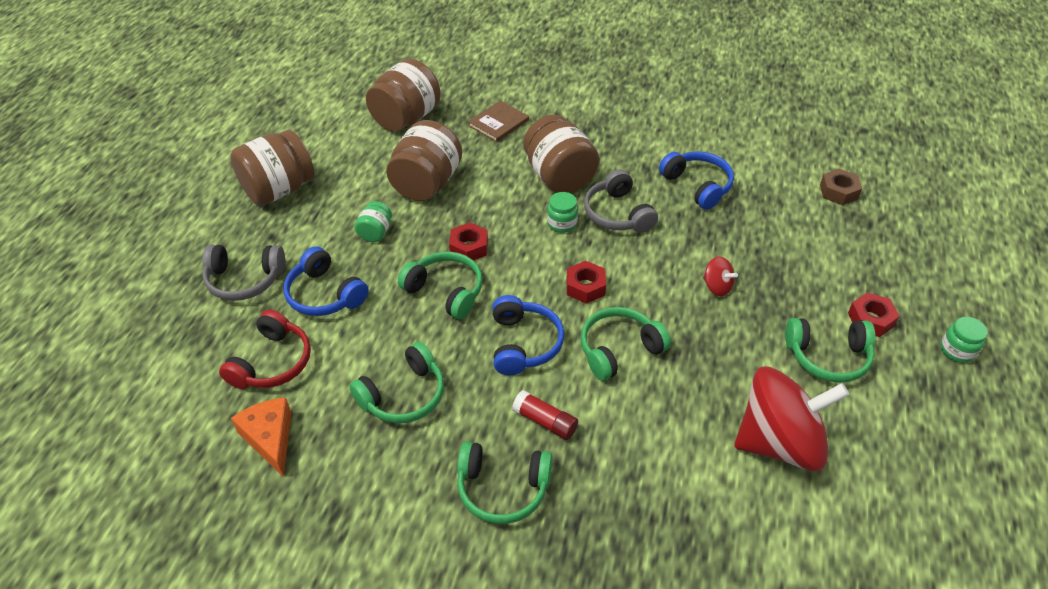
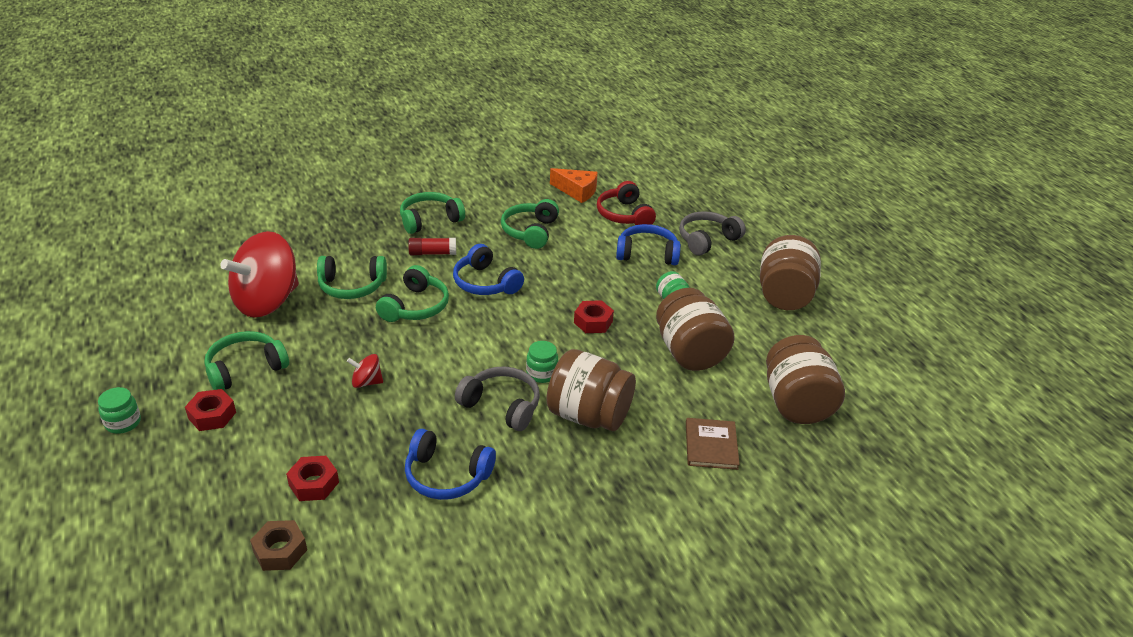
camera: 140 degrees right, 10 degrees down
green headphones [398,252,483,319] -> green headphones moved to [317,256,387,299]
red nut [567,261,606,304] -> red nut moved to [286,456,339,501]

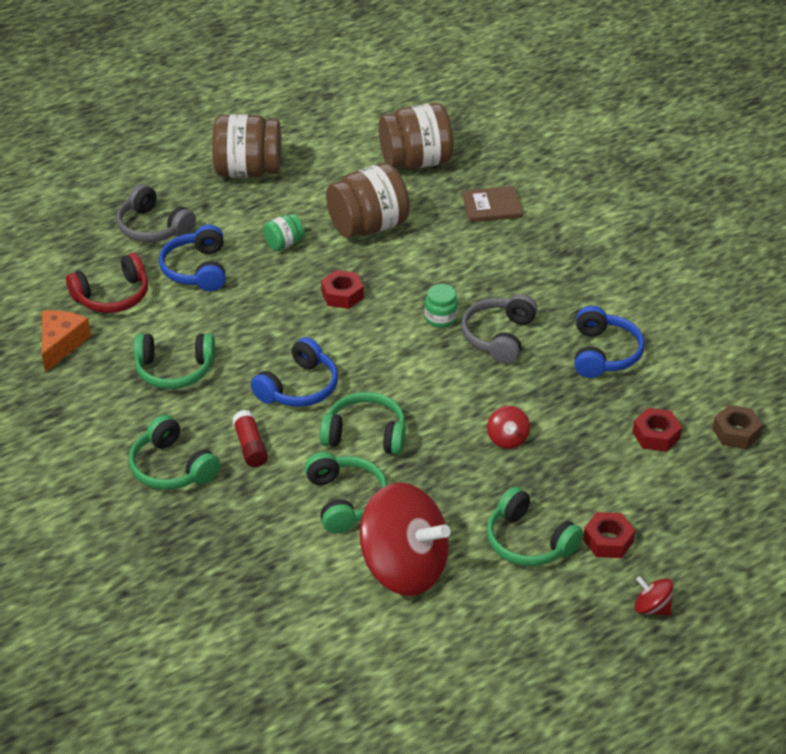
camera: 100 degrees left, 5 degrees up
green jar [98,387,141,434] -> red spinning top [634,576,673,616]
brown jar [546,349,636,431] -> none

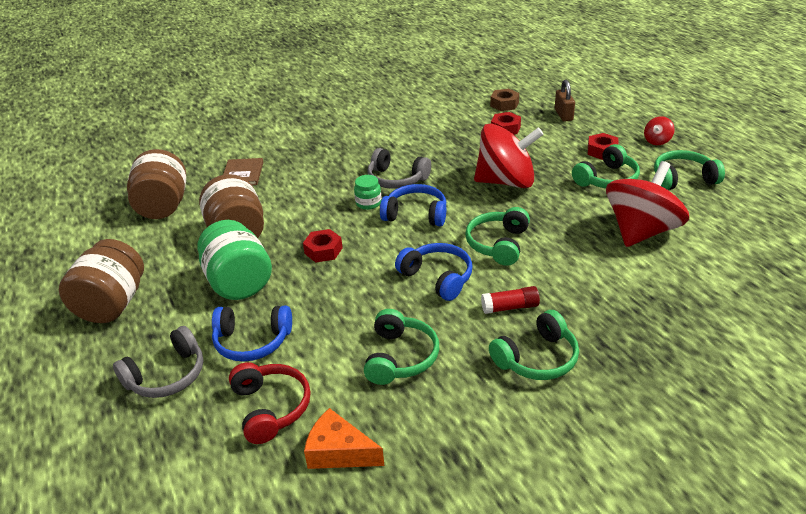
camera: 80 degrees left, 5 degrees down
green jar [263,214,305,251] -> green jar [197,220,272,300], size x2.06
green headphones [304,452,387,533] -> green headphones moved to [654,150,725,190]
red spinning top [487,406,530,449] -> red spinning top [474,123,544,188], size x2.42
blue headphones [574,306,645,378] -> blue headphones moved to [380,184,446,227]
none -> brown padlock [555,80,575,122]

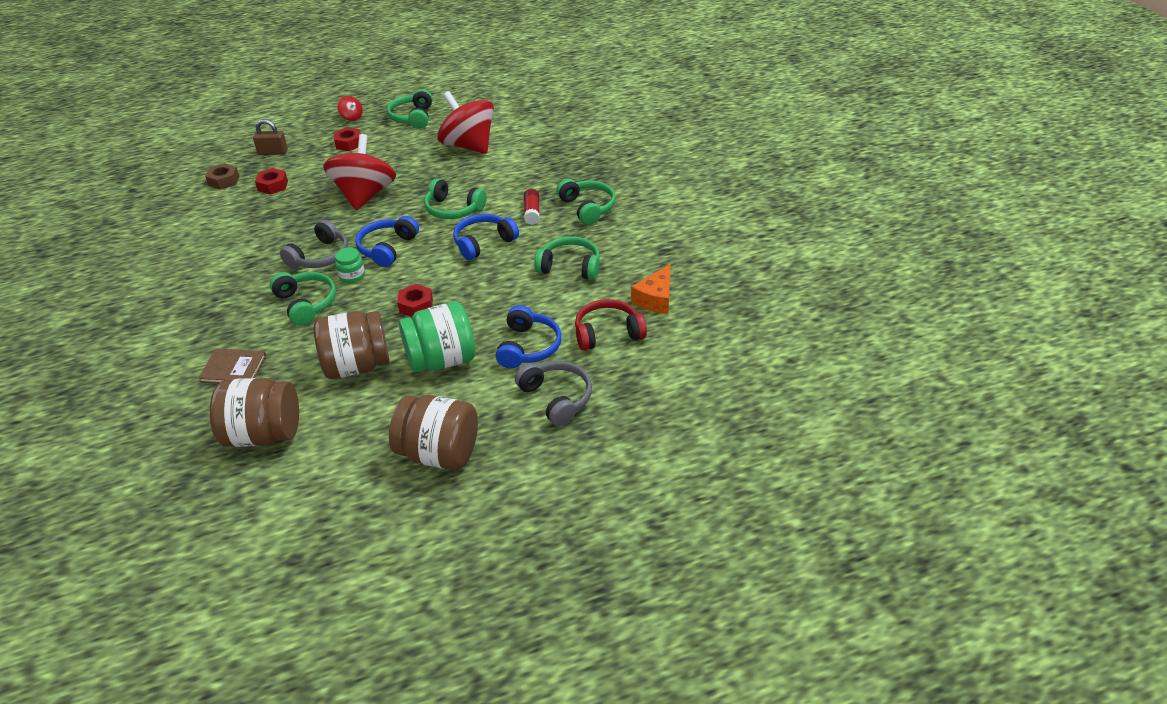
camera: 85 degrees left, 5 degrees up
green headphones [572,144,640,188] -> green headphones moved to [270,272,336,326]

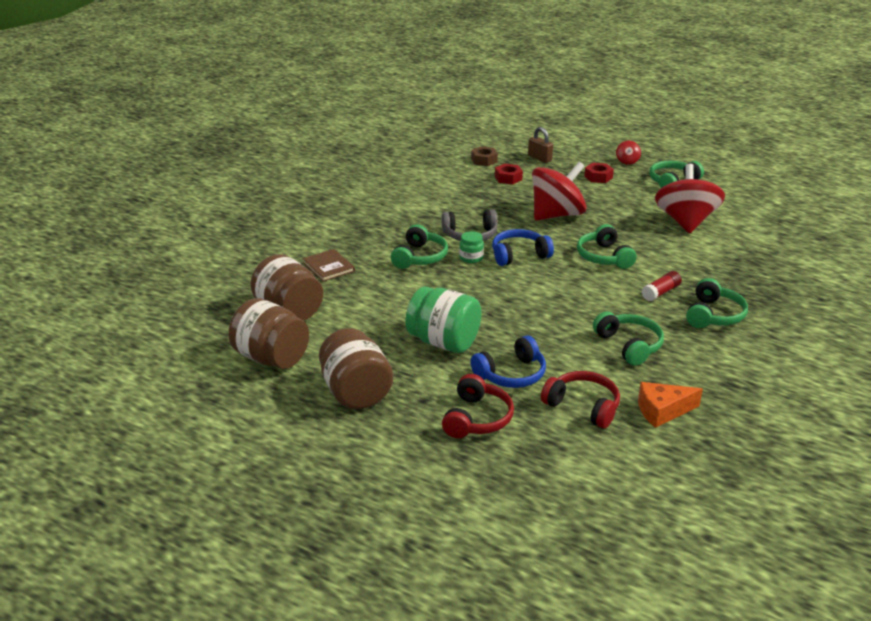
camera: 50 degrees right, 10 degrees down
brown jar [314,311,390,379] -> brown jar moved to [228,298,309,369]
red nut [397,284,433,317] -> none
blue headphones [453,214,519,260] -> none
grey headphones [515,361,592,426] -> red headphones [442,374,514,438]

